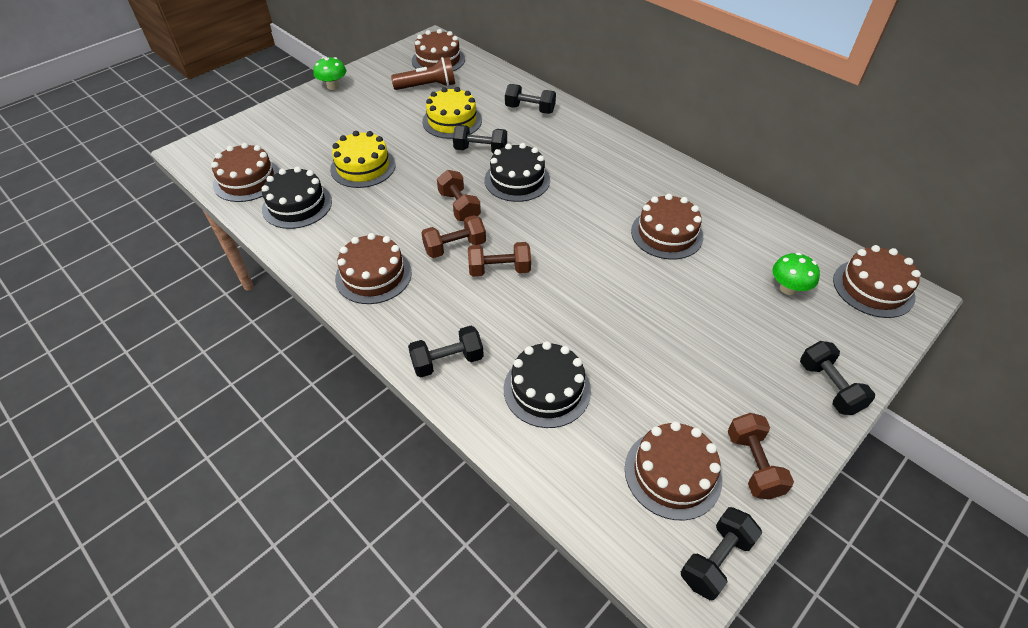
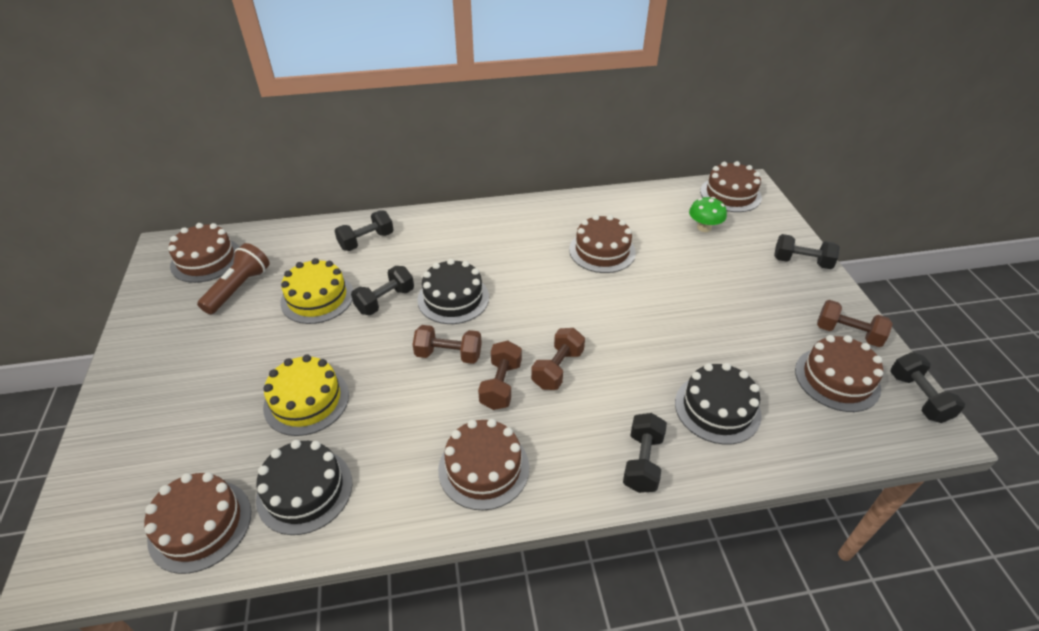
camera: 55 degrees left, 5 degrees down
green mushroom [313,57,346,90] -> none

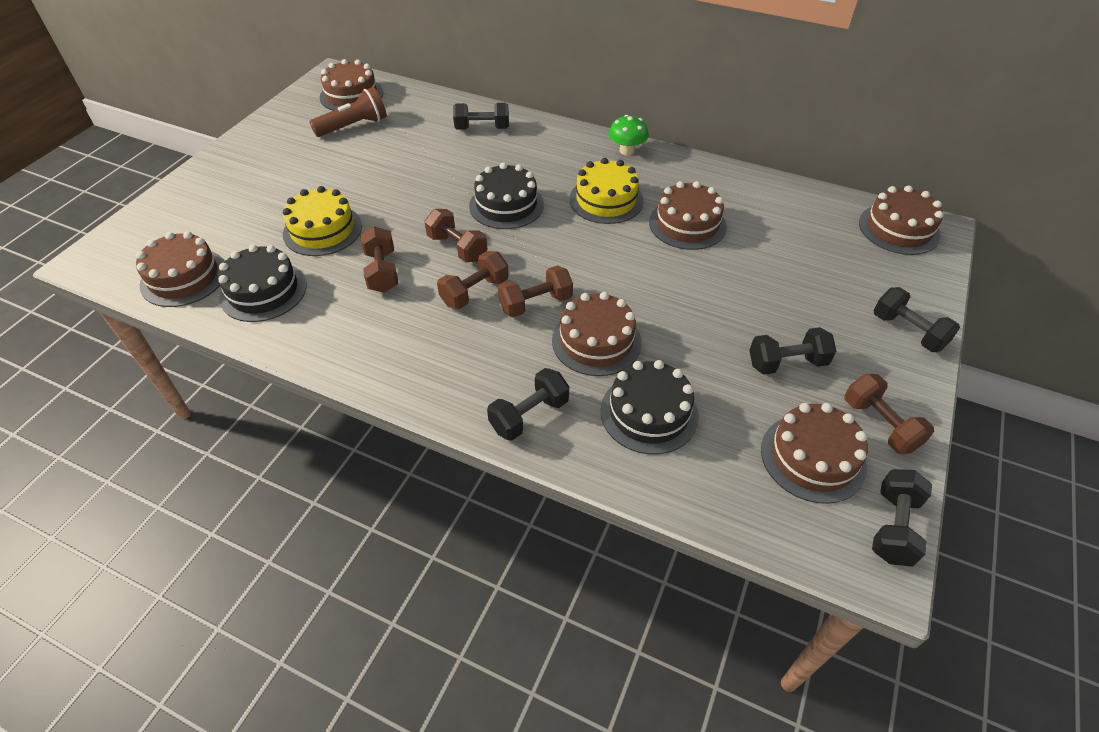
camera: 35 degrees right, 5 degrees up
yellow cake [280,258,353,324] -> yellow cake moved to [569,158,644,224]
black dumbbell [351,266,414,315] -> black dumbbell moved to [749,327,836,375]
brown cake [438,419,529,510] -> brown cake moved to [552,292,642,376]
green mushroom [689,197,727,232] -> green mushroom moved to [609,115,649,155]
none -> brown dumbbell [361,226,398,293]

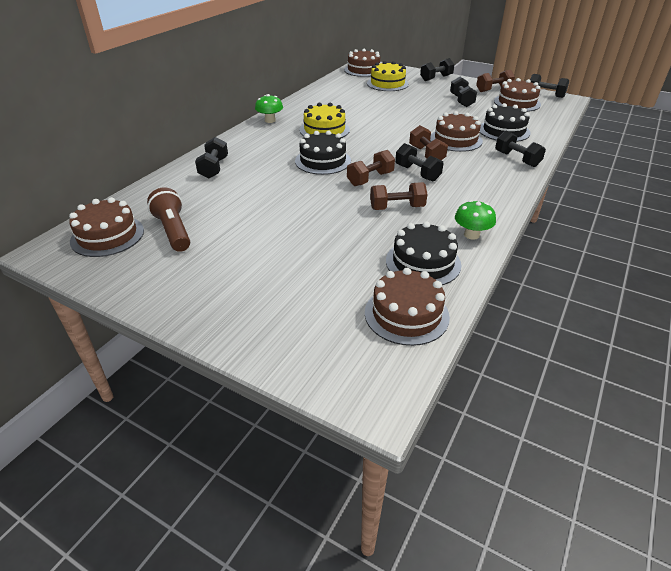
camera: 85 degrees left, 10 degrees down
yellow cake [283,186,362,256] -> yellow cake moved to [367,61,409,91]
brown dumbbell [437,251,509,309] -> black dumbbell [395,143,444,181]
brown cake [649,181,727,250] -> none
none -> green mushroom [455,200,496,240]

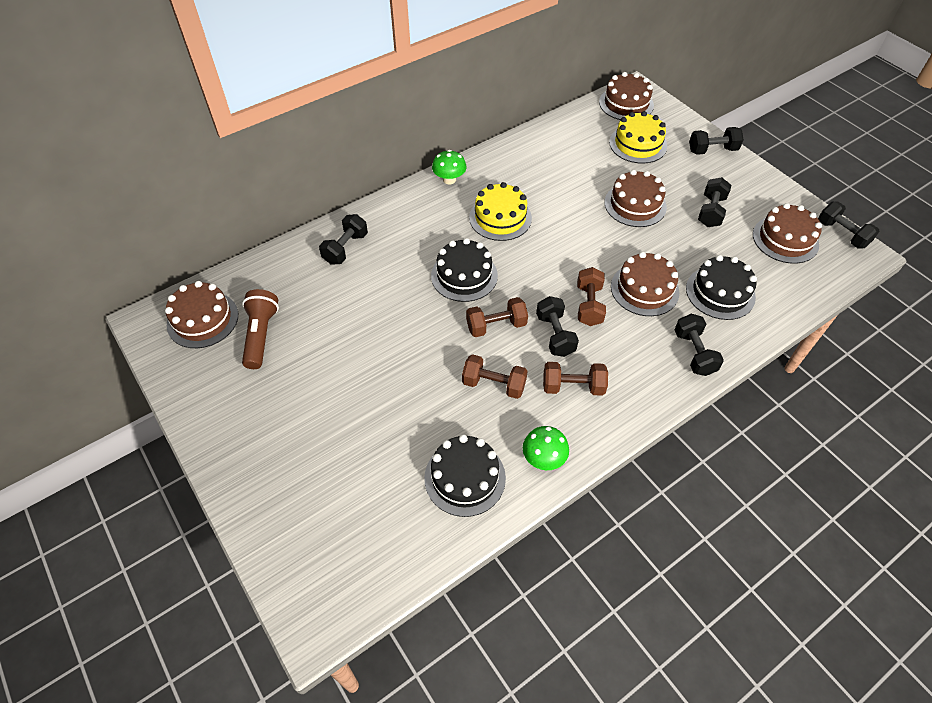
camera: 25 degrees right, 15 degrees up
brown cake [365,268,450,346] -> brown cake moved to [604,170,667,227]
brown dumbbell [476,70,515,92] -> brown dumbbell moved to [543,362,608,396]

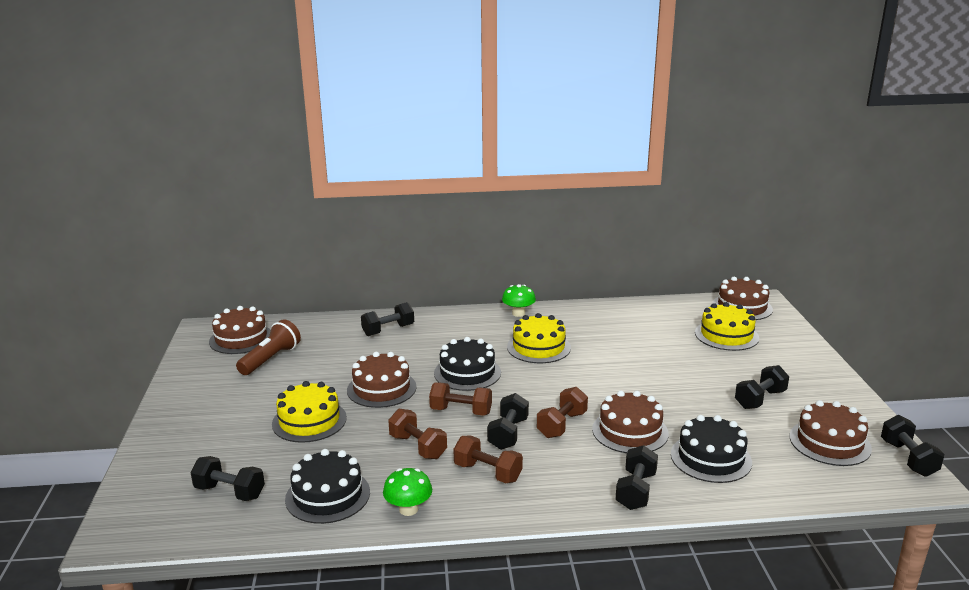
camera: 30 degrees right, 30 degrees down
brown cake [604,170,667,227] -> brown cake moved to [347,352,417,408]
black dumbbell [689,127,744,155] -> black dumbbell moved to [190,456,265,501]
none -> yellow cake [272,381,347,443]

